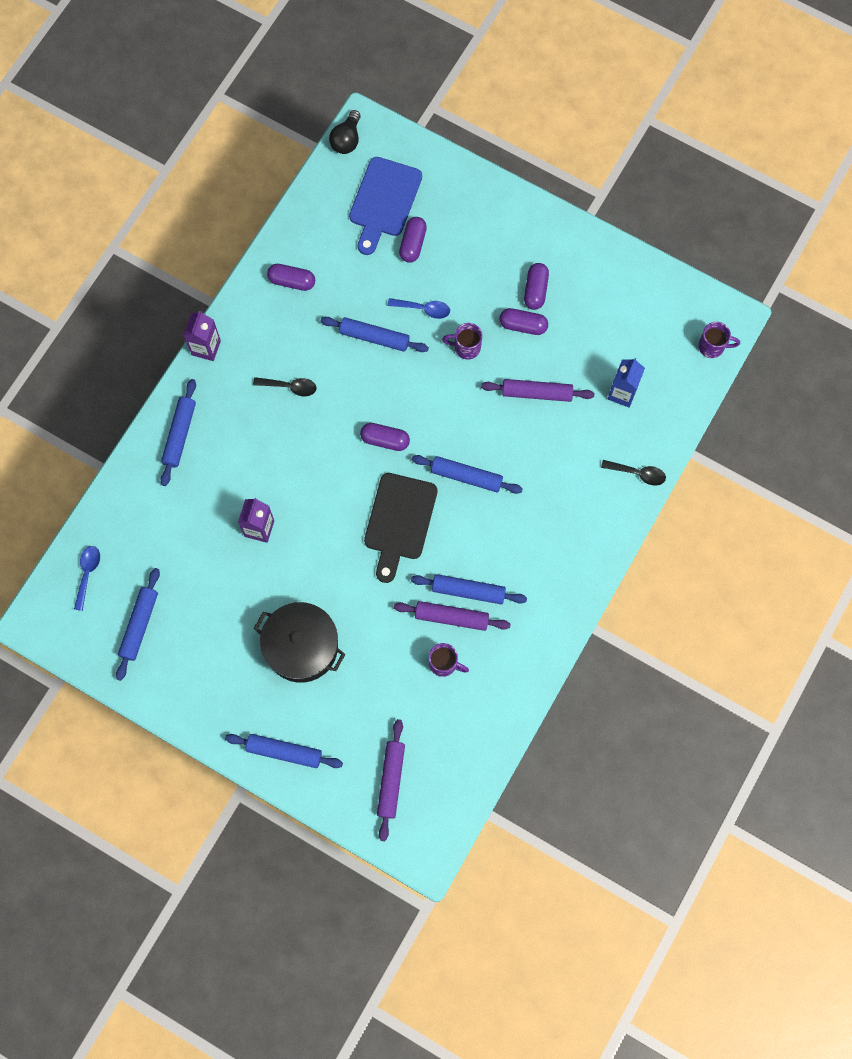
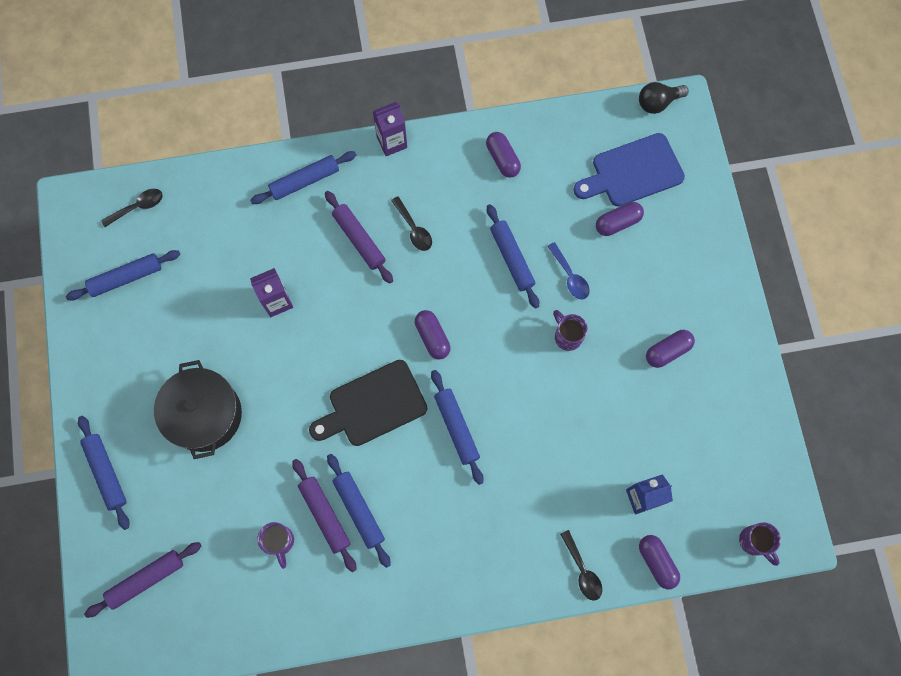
camera: 50 degrees right, 0 degrees up
blue spoon [74,546,100,611] -> black spoon [101,189,163,227]
purple rolling pin [481,379,594,402] -> purple rolling pin moved to [325,191,393,284]
purple capsule [499,308,548,335] -> purple capsule moved to [639,535,680,589]

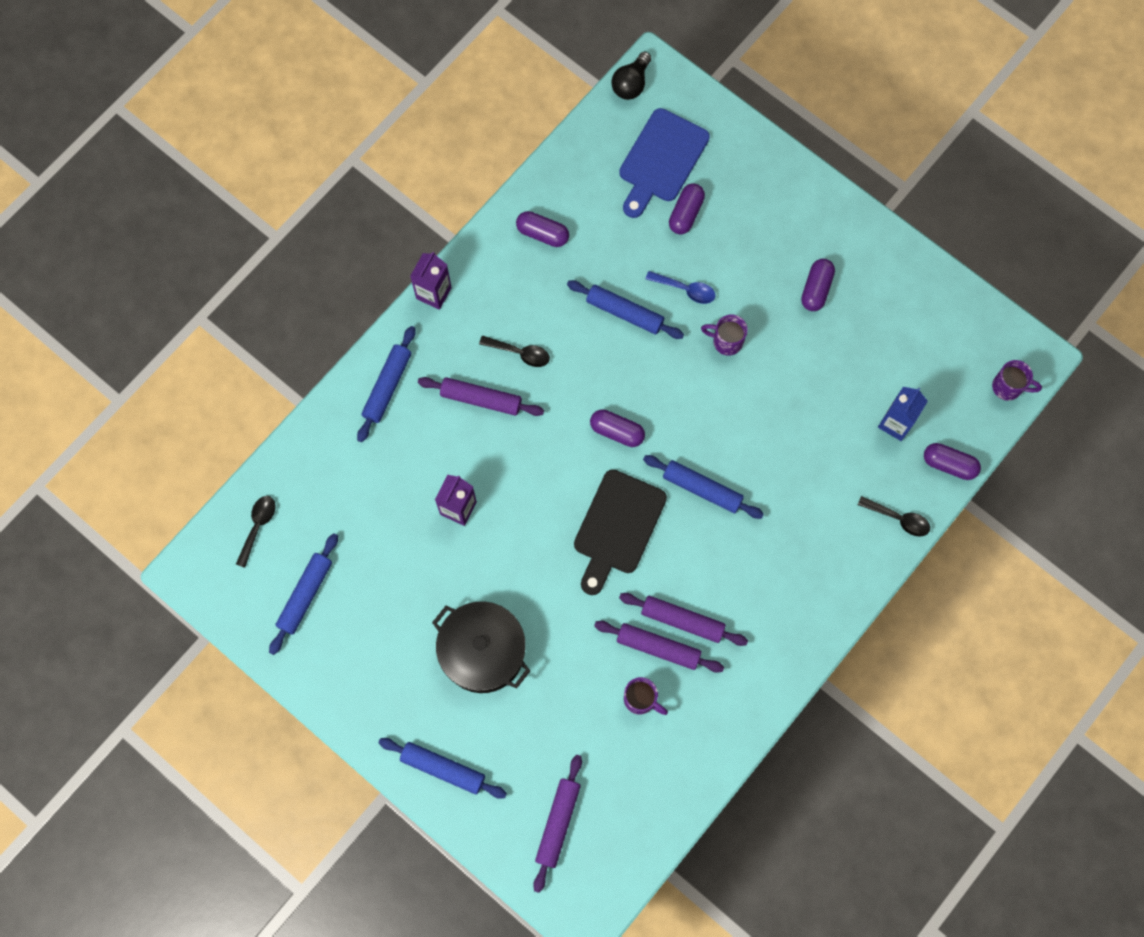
camera: 40 degrees left, 0 degrees up
blue rolling pin [327,454,391,568] -> purple rolling pin [619,593,748,646]

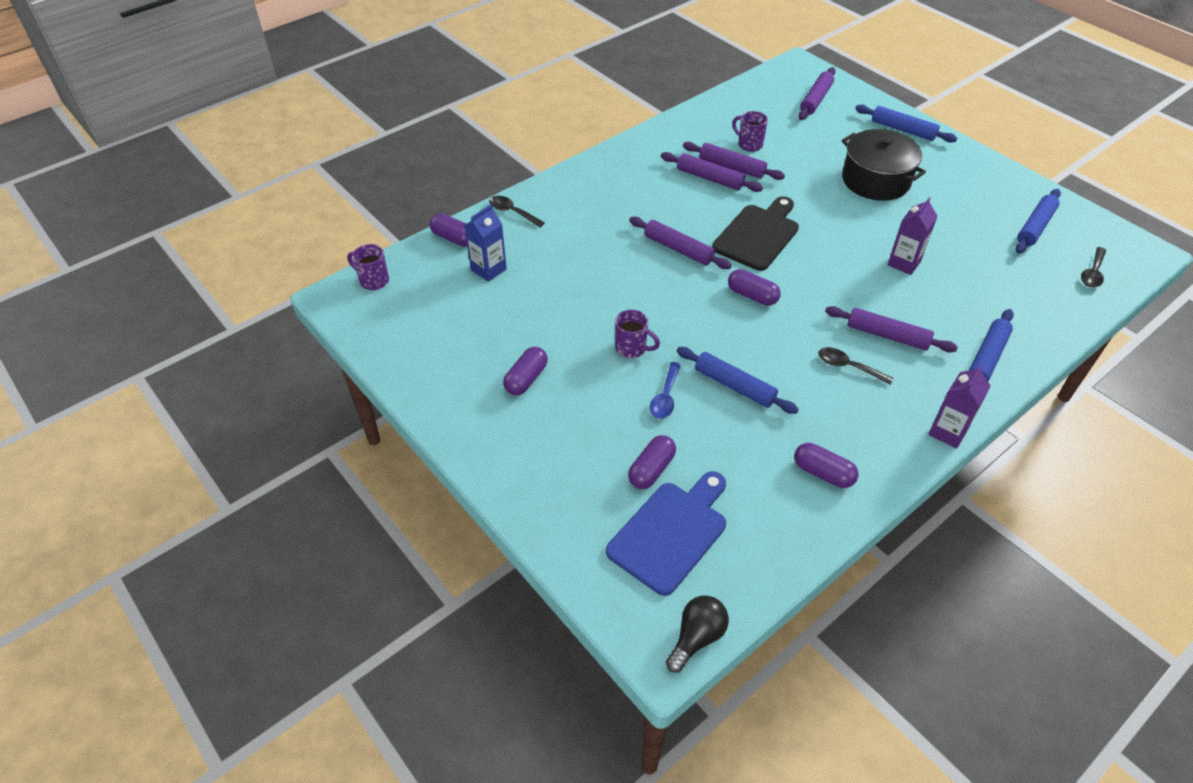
camera: 170 degrees left, 25 degrees down
blue rolling pin [643,455,764,519] -> purple rolling pin [629,217,732,269]
blue spoon [646,271,715,304] -> blue spoon turned 105 degrees counterclockwise [650,362,681,419]

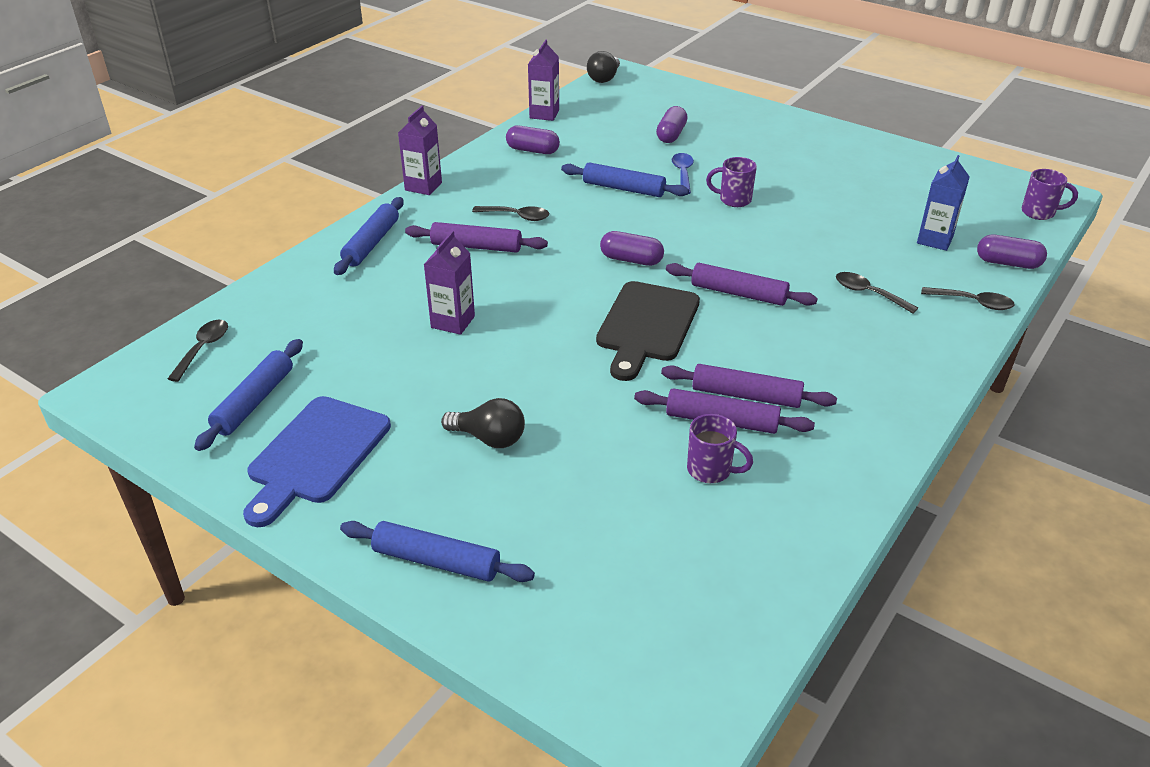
camera: 165 degrees right, 10 degrees down
purple capsule [503,347,548,395] -> none
blue cutting board [606,471,726,596] -> blue cutting board moved to [243,396,391,527]
purple rolling pin [798,67,836,120] -> none
black pot [842,129,926,201] -> black light bulb [441,398,525,448]
none -> purple carton [528,40,559,121]
none -> black spoon [836,272,918,314]

